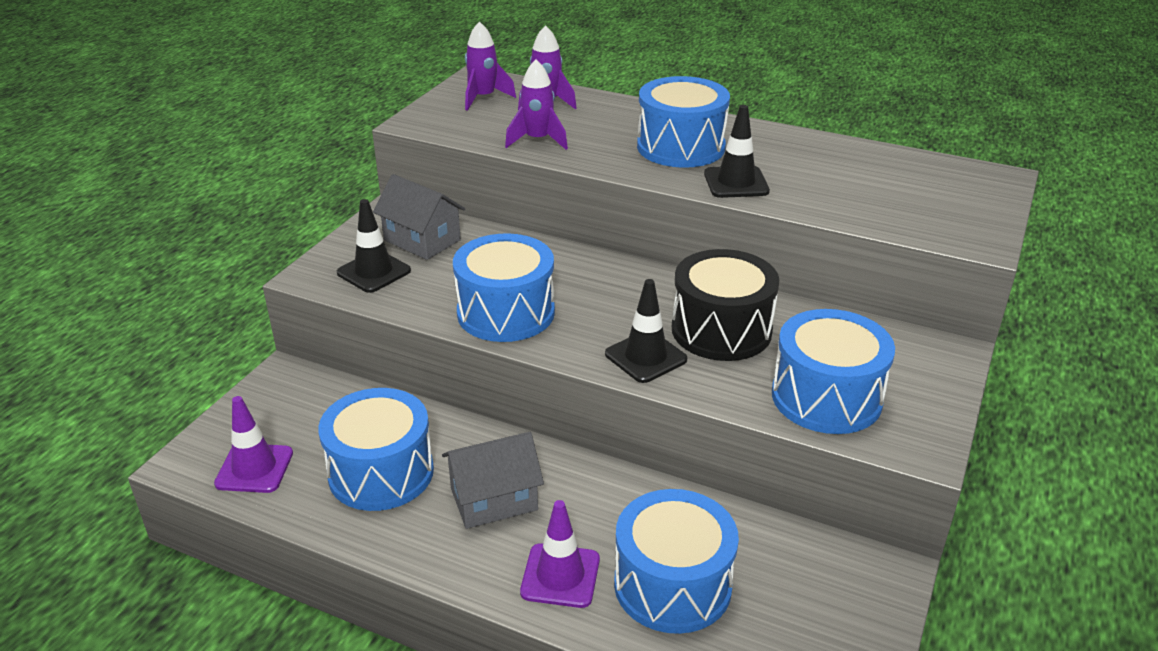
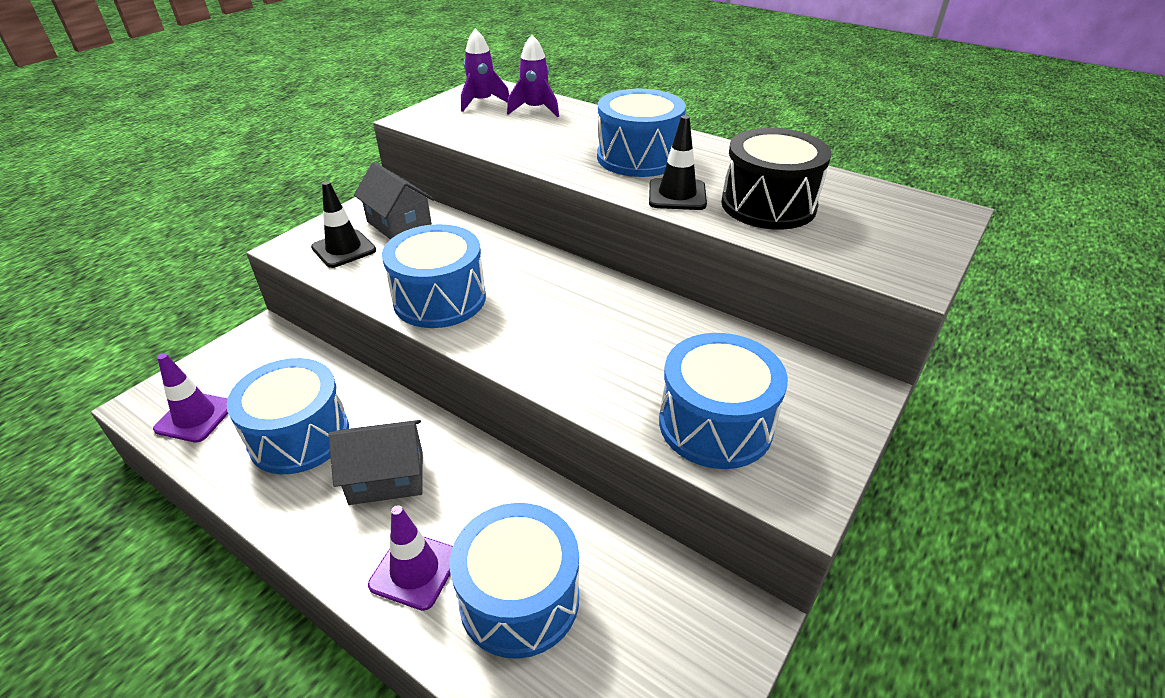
camera: 10 degrees right, 5 degrees up
purple rocket [505,60,568,150] -> none
black traffic cone [605,279,687,383] -> none
black drum [672,249,779,361] -> black drum moved to [721,128,832,230]

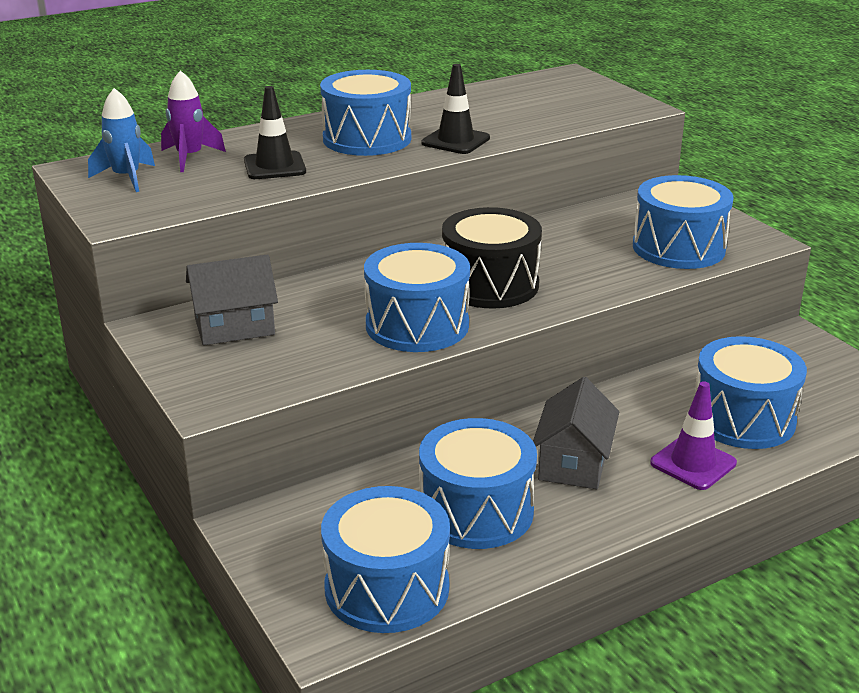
camera: 65 degrees left, 10 degrees down
purple traffic cone [153,353,228,443] -> blue drum [321,486,450,633]
black traffic cone [311,181,376,268] -> black traffic cone moved to [244,86,306,179]
purple rocket [461,28,509,112] -> blue rocket [88,88,155,192]
black drum [721,128,832,230] -> black drum moved to [442,207,542,309]

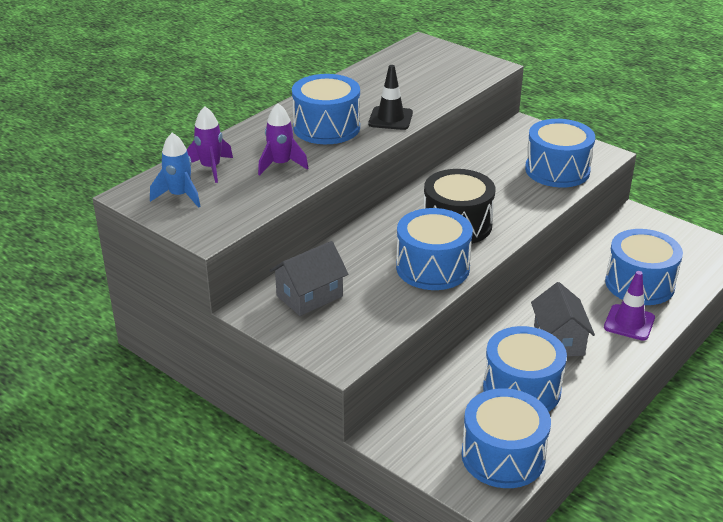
camera: 20 degrees left, 5 degrees up
black traffic cone [244,86,306,179] -> purple rocket [258,103,309,176]

